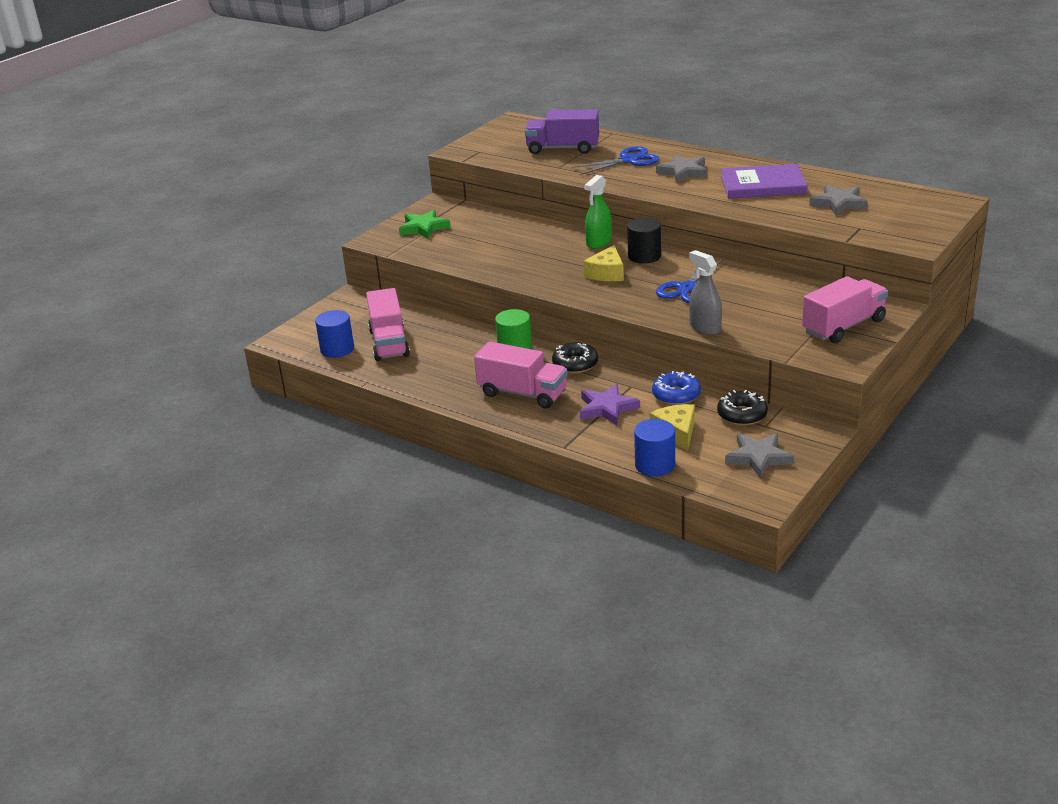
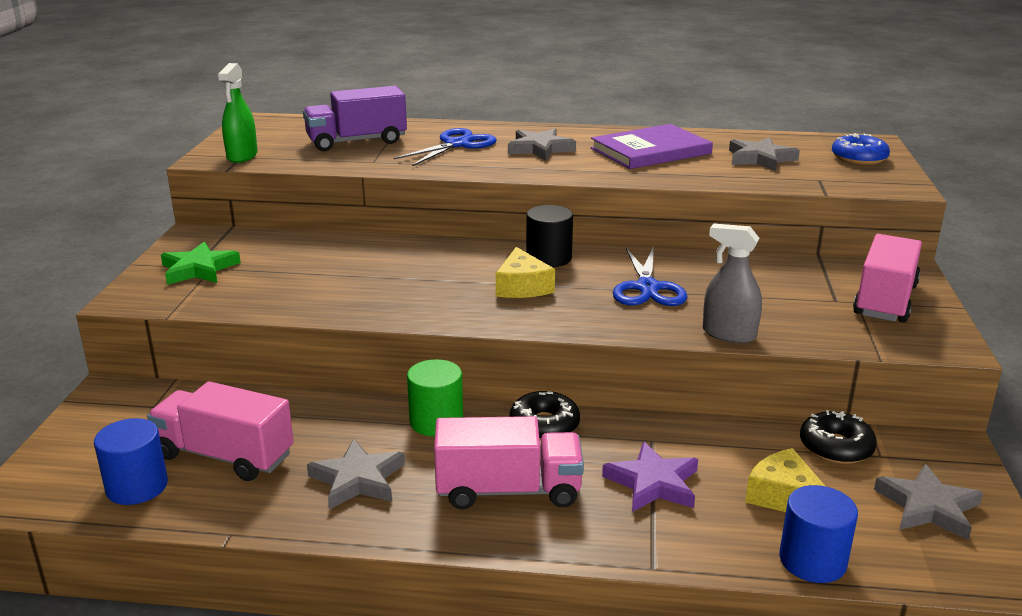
camera: 30 degrees left, 5 degrees down
pink truck [366,288,410,361] -> pink truck turned 150 degrees clockwise [147,381,294,481]
green spray bottle [584,175,612,249] -> green spray bottle moved to [217,63,258,163]
blue donut [652,371,701,405] -> blue donut moved to [832,133,890,165]
none -> grey star [307,439,405,510]

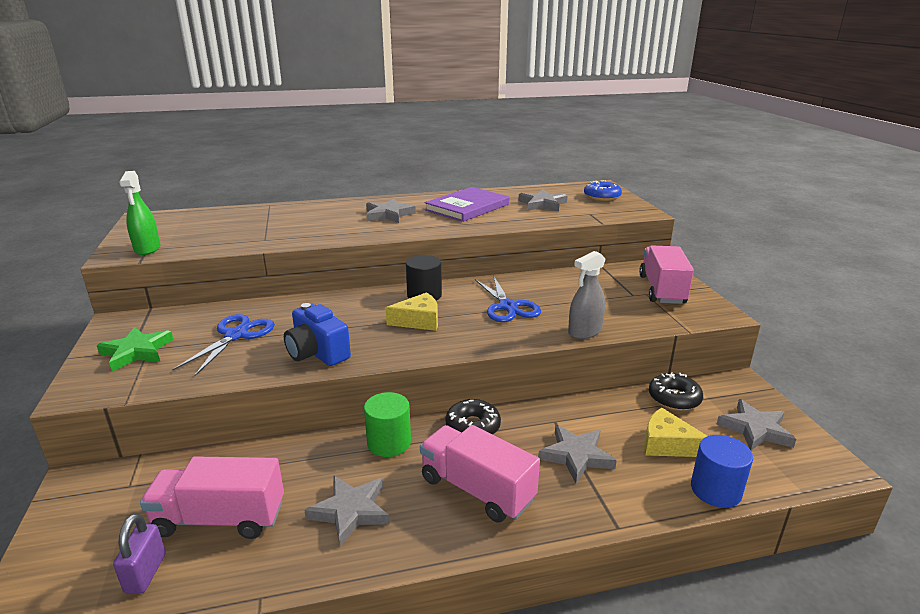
camera: 20 degrees left, 0 degrees up
blue cylinder [94,418,168,505] -> purple padlock [113,514,166,594]
purple truck [303,86,407,151] -> none
blue scissors [394,128,497,166] -> blue scissors moved to [172,314,275,376]
pink truck [434,416,584,509] -> pink truck turned 120 degrees counterclockwise [420,425,540,523]
yellow cheese [496,247,555,298] -> yellow cheese turned 75 degrees counterclockwise [386,292,438,331]
purple star [602,442,698,512] -> grey star [538,425,617,483]
grey spray bottle [703,224,762,343] -> grey spray bottle turned 45 degrees counterclockwise [568,251,606,339]
none -> blue camera [284,303,351,366]

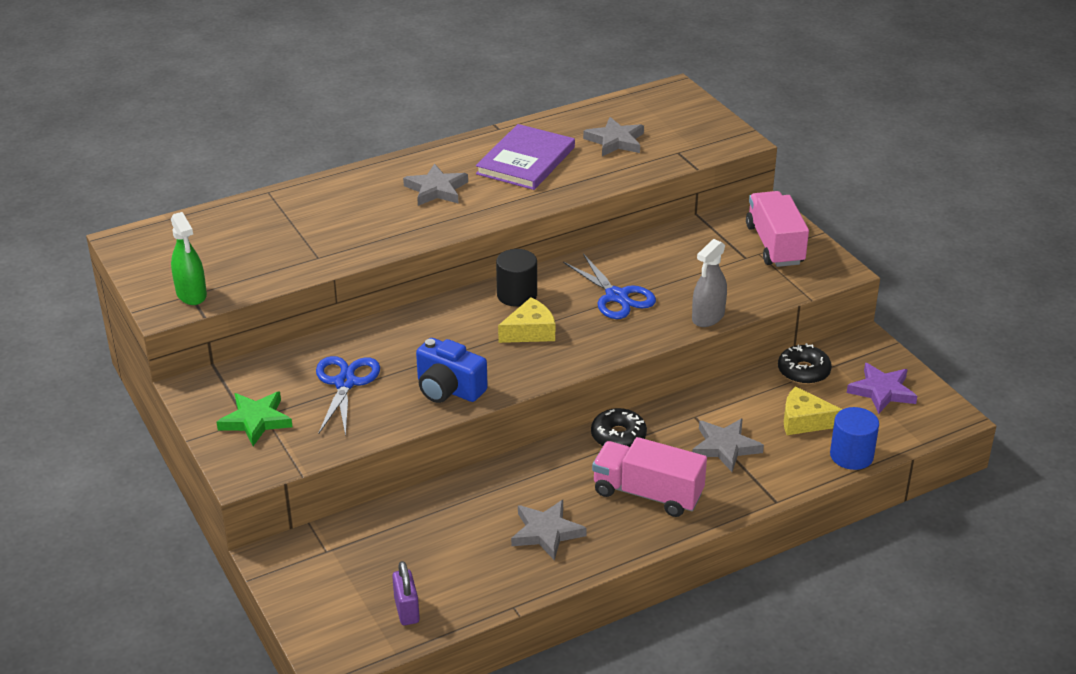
camera: 15 degrees left, 10 degrees up
pink truck [140,456,284,539] -> none
green cylinder [364,392,411,457] -> none
blue donut [584,180,622,201] -> none
grey star [716,399,796,450] -> purple star [847,363,917,414]

